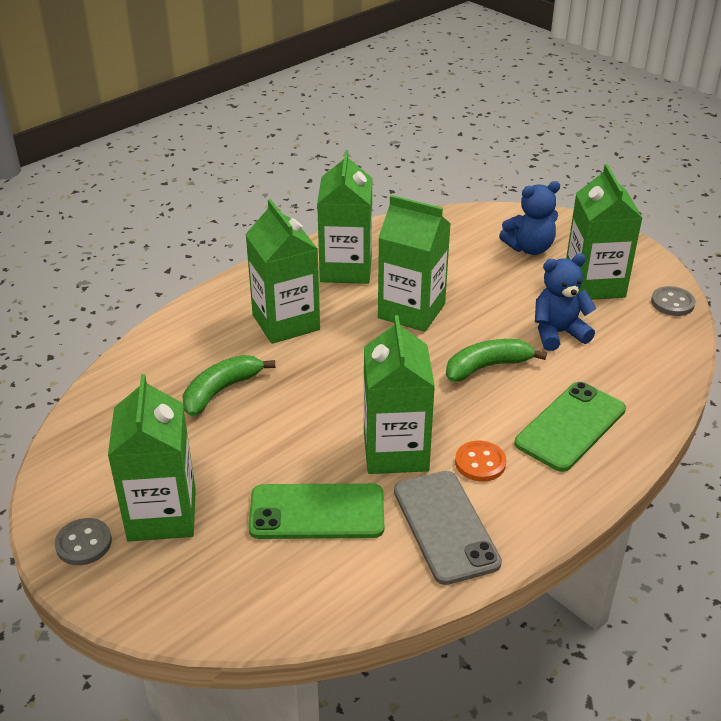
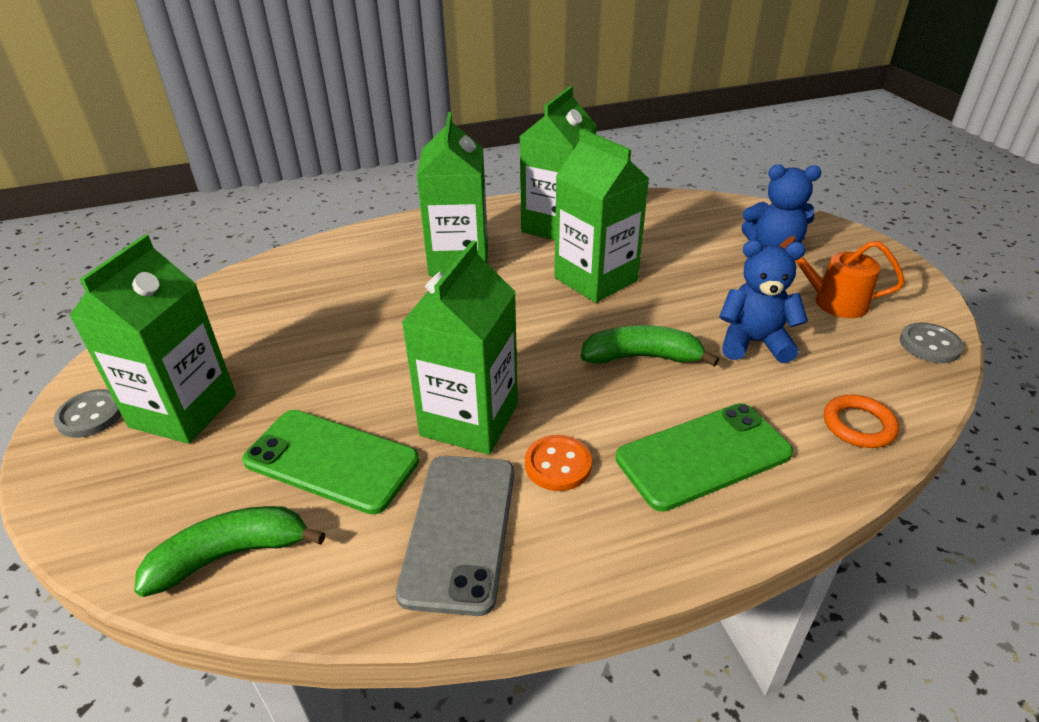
camera: 25 degrees right, 0 degrees up
green banana [182,355,275,416] -> green banana moved to [134,506,325,597]
green carton [566,164,642,300] -> orange watering can [780,236,905,318]
none -> orange ring [824,395,899,448]

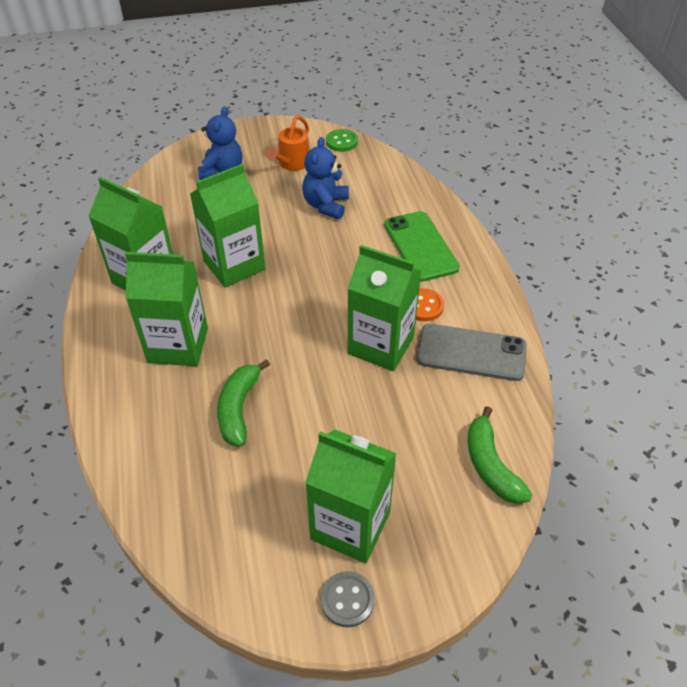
camera: 85 degrees left, 10 degrees up
green phone [242,410,419,515] -> none
green banana [581,325,719,367] -> green banana moved to [217,359,270,447]
orange ring [824,395,899,448] -> none
grey button [900,323,964,363] -> green button [326,129,358,152]

